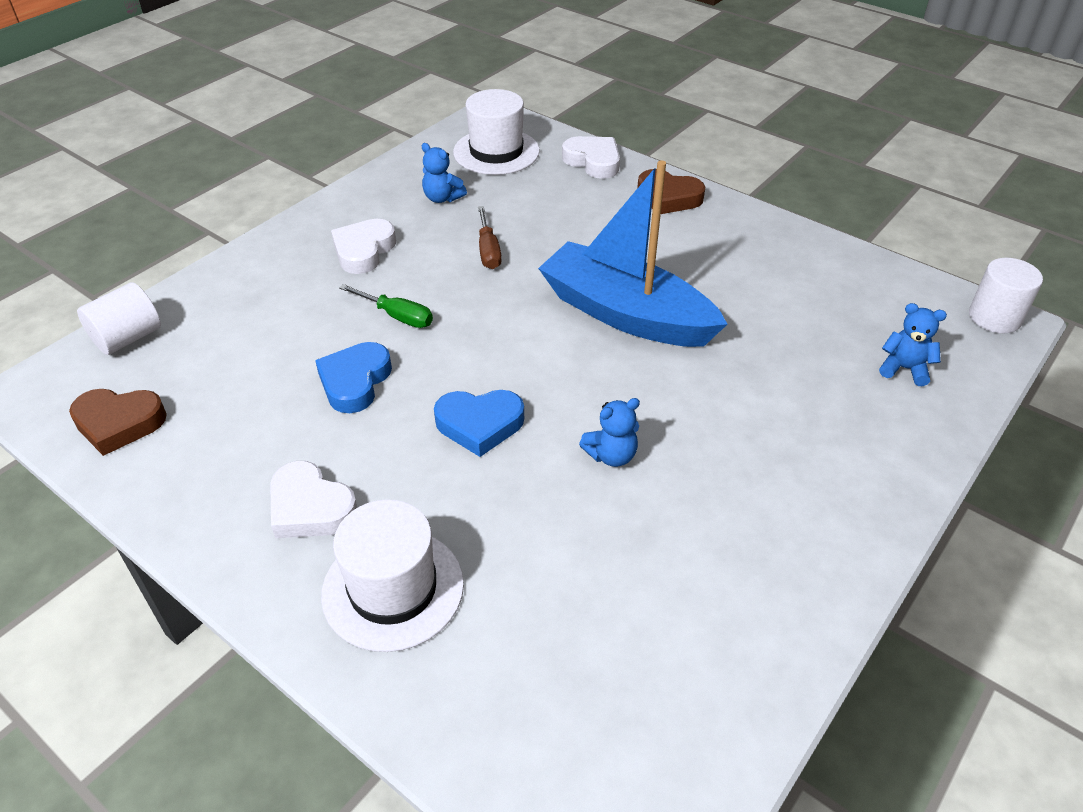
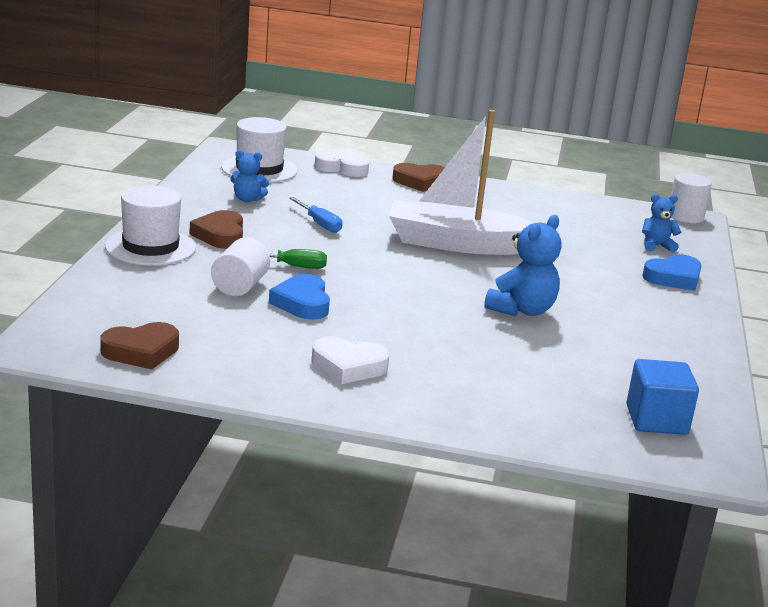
camera: 30 degrees left, 20 degrees down
white cylinder [77,282,161,355] -> white cylinder moved to [211,237,270,296]
white hat [321,499,464,652] -> white hat moved to [105,185,196,266]
white heart [331,219,396,274] -> brown heart [190,210,243,249]
blue heart [434,390,524,457] -> blue heart moved to [642,254,702,291]
brown screwdriver [478,206,502,269] -> blue screwdriver [289,197,342,233]
blue boat [538,160,727,347] -> white boat [389,110,535,255]
blue teddy bear [579,398,640,467] -> blue teddy bear [484,215,561,316], size x1.65
none -> blue cube [626,359,699,435]

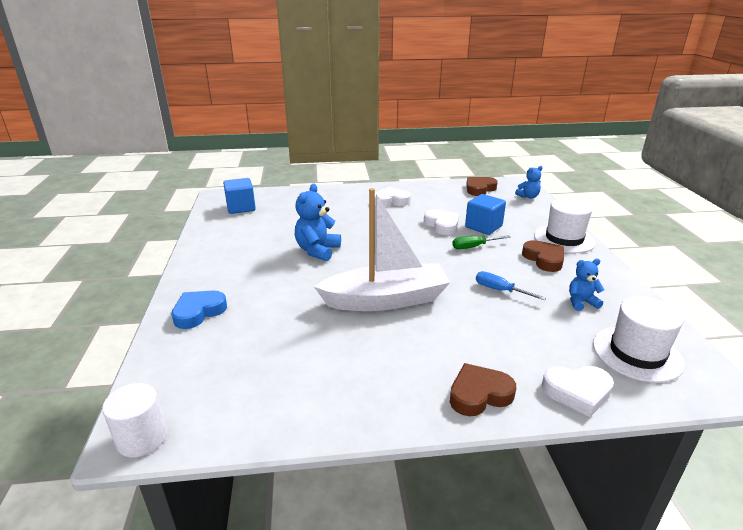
camera: 165 degrees right, 5 degrees up
white cylinder [211,237,270,296] -> blue cube [465,194,506,235]
blue heart [269,274,330,320] -> white heart [424,209,459,235]
blue teddy bear [642,194,681,252] -> blue teddy bear moved to [515,166,543,199]

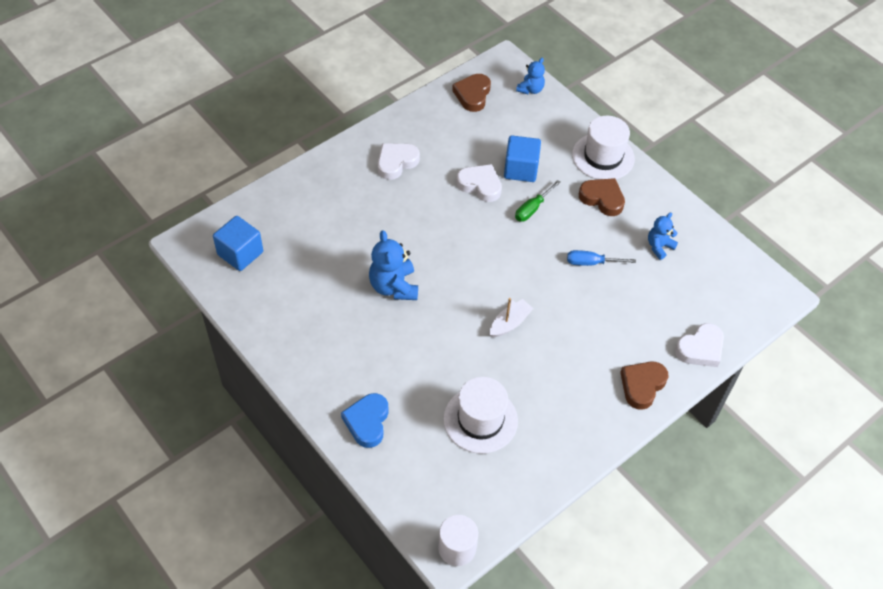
camera: 35 degrees left, 25 degrees up
white boat [314,188,450,311] -> white boat [490,298,534,337], size x0.43
white hat [593,297,685,383] -> white hat moved to [443,377,518,454]

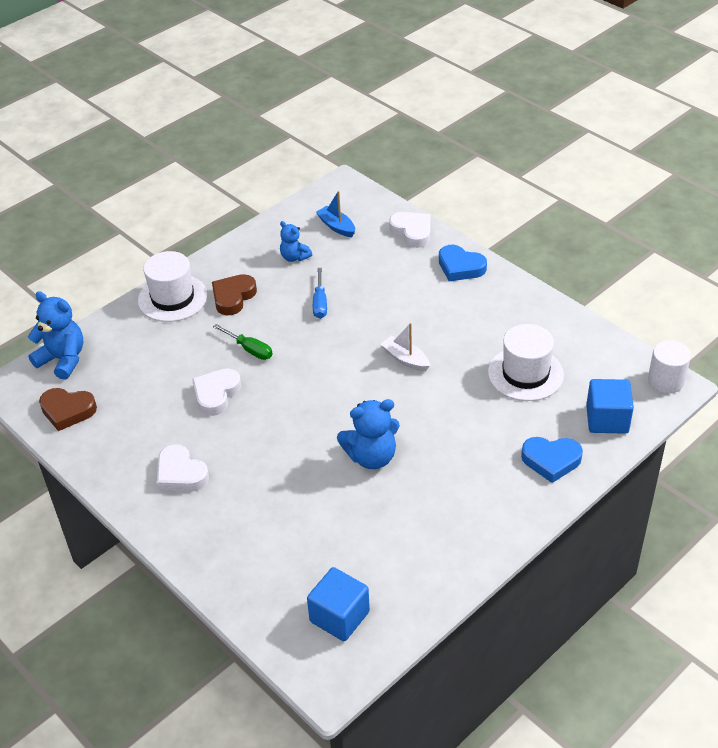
camera: 90 degrees left, 10 degrees down
blue cube [504,136,541,182] -> blue cube moved to [586,379,634,434]
blue teddy bear [516,58,545,94] -> blue teddy bear [28,291,84,380], size x1.65
brown heart [620,362,669,410] -> blue heart [439,245,487,281]
none -> blue boat [316,191,355,237]

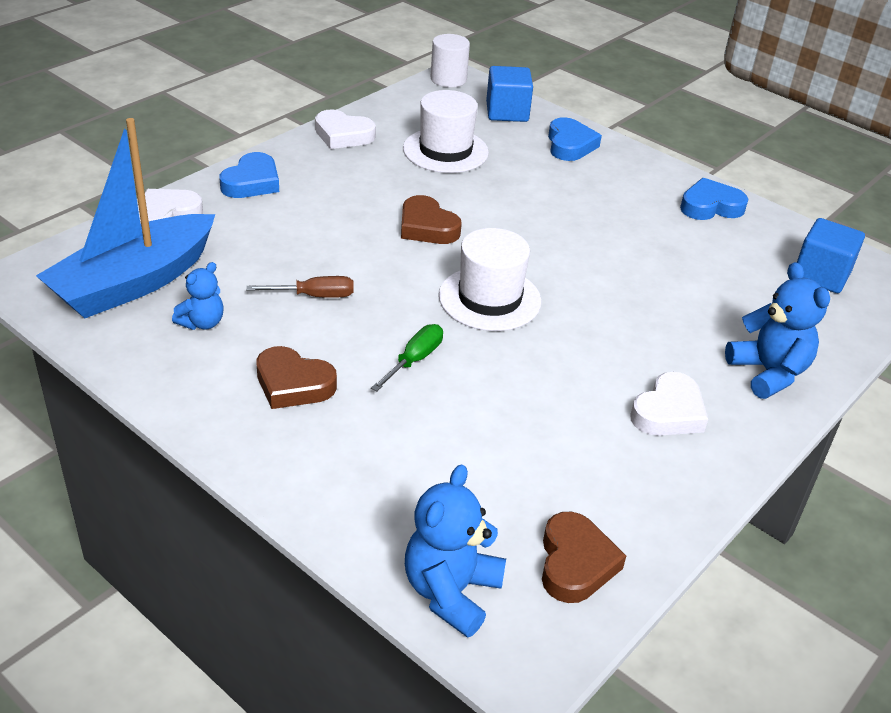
camera: 100 degrees left, 5 degrees down
white hat [138,251,208,322] -> white hat moved to [439,228,541,331]
white heart [192,368,241,416] -> white heart moved to [315,109,376,149]
blue screwdriver [313,268,327,319] -> brown screwdriver [246,276,354,298]
blue boat [316,191,355,237] -> blue boat [36,118,215,318], size x2.33
blue teddy bear [337,399,400,469] -> blue teddy bear moved to [725,262,830,399]
white boat [381,323,430,371] -> brown heart [401,195,462,244]
none -> blue heart [680,178,748,220]

